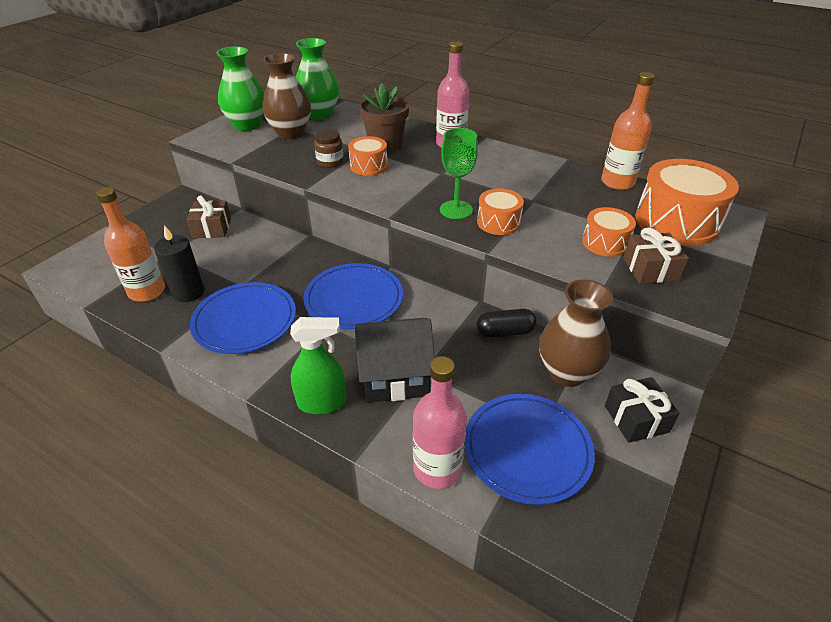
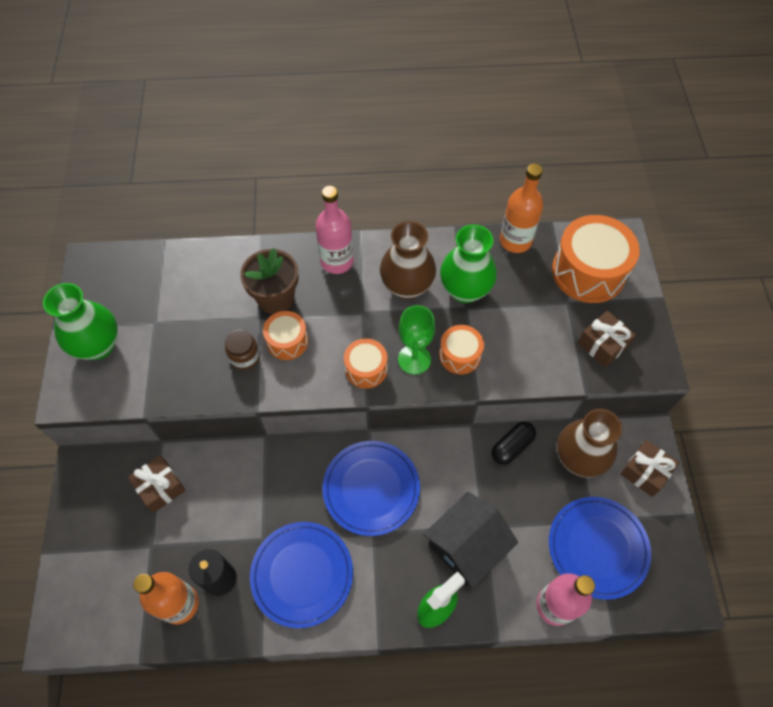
camera: 35 degrees left, 20 degrees up
brown vase [262,53,311,139] -> brown vase moved to [380,221,436,300]
green vase [296,38,339,120] -> green vase moved to [440,224,497,303]
orange drum [582,207,636,257] -> orange drum moved to [344,338,387,389]
black gift [605,377,679,443] -> brown gift [621,440,679,497]

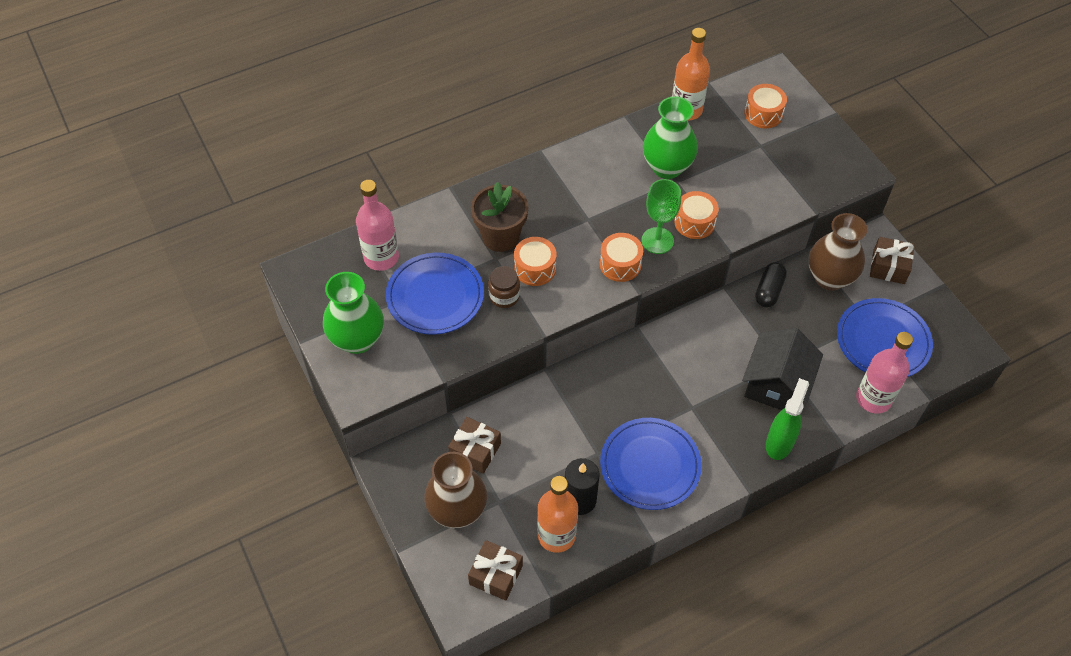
camera: 25 degrees left, 5 degrees down
pink bottle [315,186,354,274] -> pink bottle moved to [356,180,399,271]
blue plate [323,441,420,536] -> blue plate moved to [386,253,484,334]
brown vase [380,221,436,300] -> brown vase moved to [424,452,487,528]
orange drum [552,215,640,303] -> orange drum [744,84,787,128], size x0.54
brown gift [578,311,636,367] -> brown gift moved to [468,540,523,601]

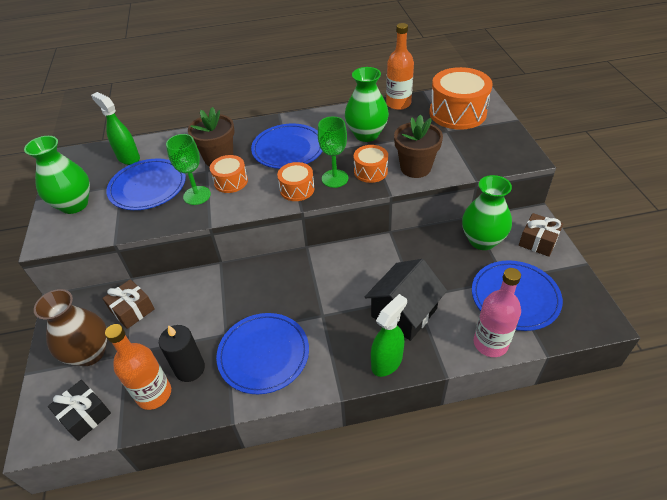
camera: 20 degrees right, 10 degrees down
pink bottle [356,180,399,271] -> green spray bottle [91,92,140,165]
brown gift [468,540,523,601] -> black gift [48,380,111,441]
brown jar [488,266,520,308] -> green goblet [166,134,211,205]
orange drum [744,84,787,128] -> orange drum [429,67,493,130], size x1.85
black capsule [755,262,787,308] -> none
brown vase [809,213,867,291] -> green vase [462,175,512,250]
none -> blue plate [251,124,322,169]
none -> brown flower pot [394,114,443,178]

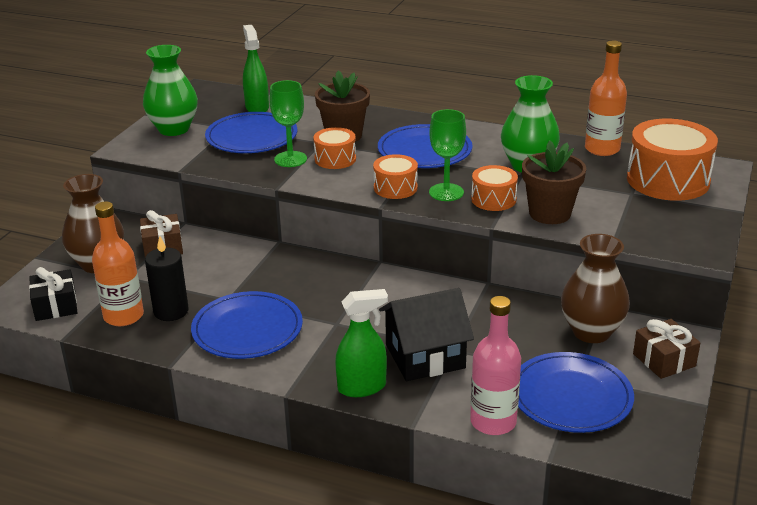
camera: 30 degrees right, 15 degrees down
green vase [462,175,512,250] -> brown vase [561,234,630,343]

